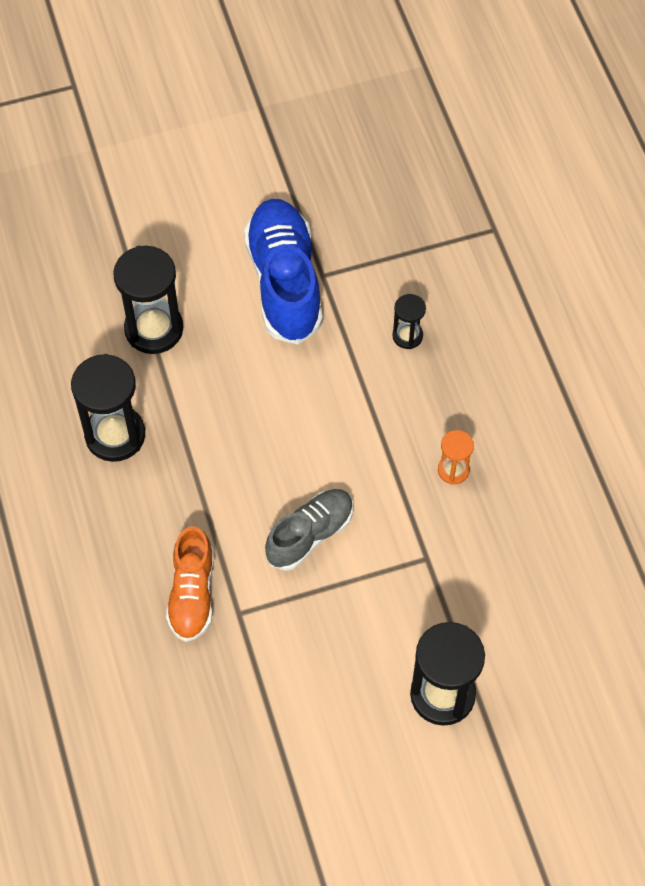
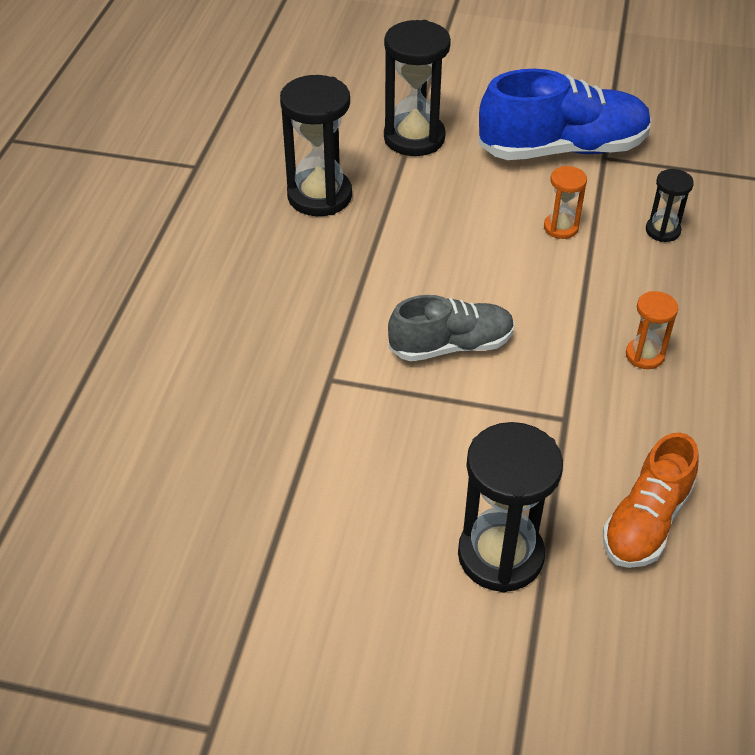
camera: 30 degrees right, 15 degrees down
orange shoe [166,526,214,642] -> orange shoe moved to [603,432,699,568]
blue shoe [244,199,323,344] -> blue shoe turned 60 degrees clockwise [478,69,652,160]
none -> orange hourglass [544,166,587,239]

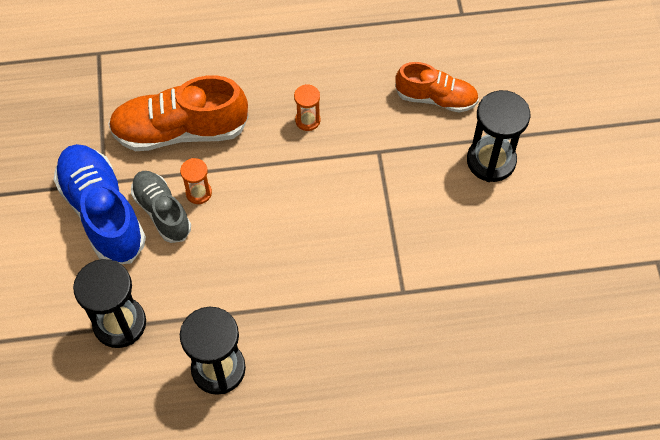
camera: 110 degrees left, 15 degrees up
grey shoe [388,295,515,361] -> grey shoe moved to [131,171,191,243]
black hourglass [646,169,694,242] -> orange shoe [108,75,249,151]

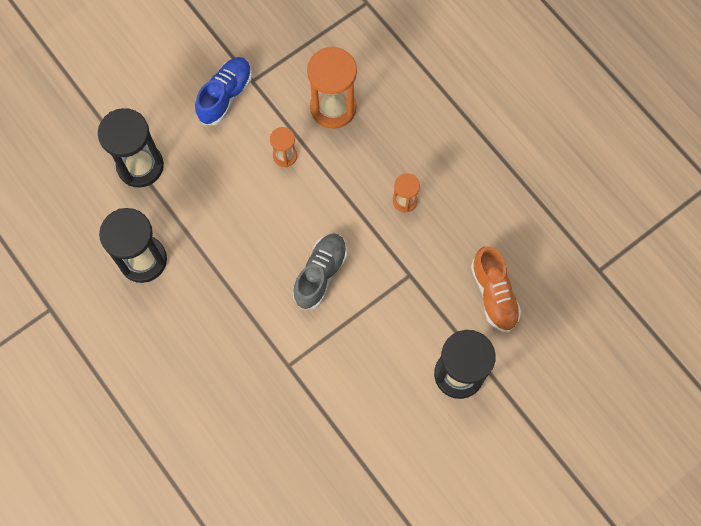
camera: 60 degrees right, 10 degrees up
blue shoe [53,144,146,264] -> blue shoe [195,57,252,125], size x0.62
orange shoe [108,75,249,151] -> orange hourglass [307,46,357,129]
grey shoe [131,171,191,243] -> grey shoe moved to [293,233,347,309]

